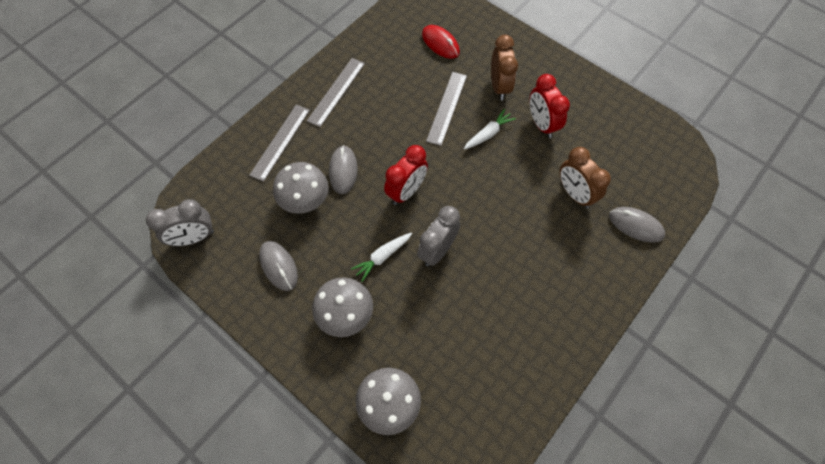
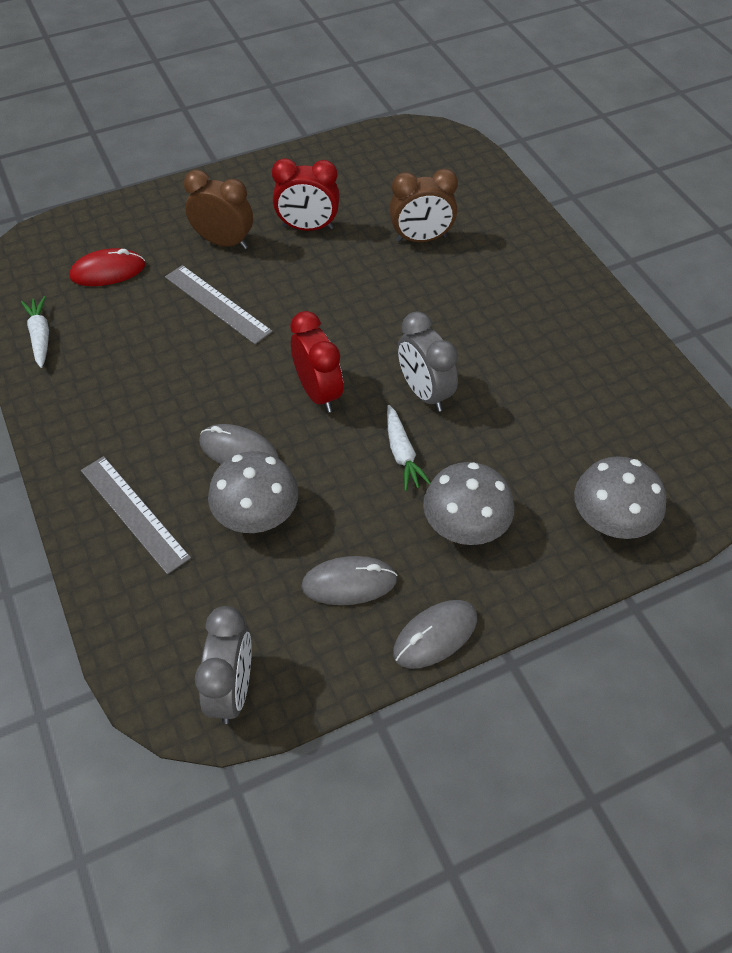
camera: 65 degrees left, 10 degrees down
grey ruler [307,58,365,127] -> none
white carrot [464,109,516,150] -> white carrot moved to [21,296,49,368]
grey mouse [609,207,665,243] -> grey mouse moved to [393,600,477,669]

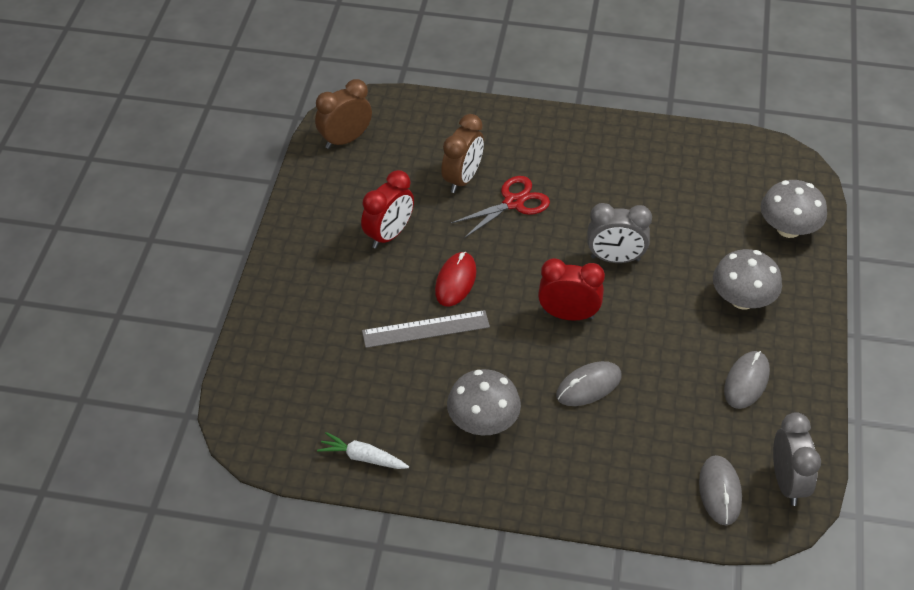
camera: 55 degrees left, 5 degrees down
red mouse [69,248,145,286] -> red mouse moved to [435,252,477,307]
grey ruler [81,456,191,574] -> none
brown clock [184,170,253,249] -> brown clock moved to [315,79,372,149]
grey clock [195,606,252,724] -> grey clock turned 45 degrees clockwise [773,412,821,506]
grey mushroom [208,452,299,533] -> grey mushroom moved to [447,369,521,435]
white carrot [387,405,431,491] -> none
grey mouse [393,600,477,669] -> grey mouse moved to [699,455,742,525]
none -> red scissors [451,176,550,238]

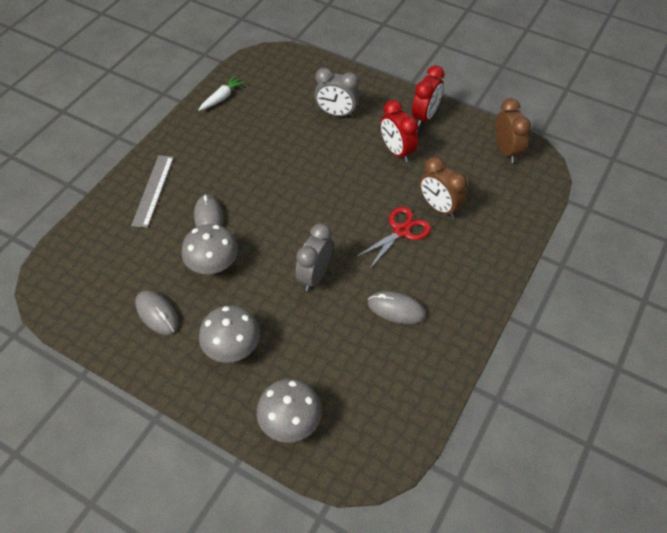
camera: 110 degrees right, 5 degrees up
grey ruler [362,310,490,348] -> grey ruler moved to [131,155,174,228]
red mouse [435,252,477,307] -> none
grey mushroom [447,369,521,435] -> grey mushroom moved to [182,224,238,274]
red scissors [451,176,550,238] -> red scissors turned 120 degrees counterclockwise [355,207,431,268]
red clock [538,258,605,321] -> red clock moved to [412,65,445,127]
grey mouse [699,455,742,525] -> grey mouse moved to [368,291,426,324]
grey clock [773,412,821,506] -> grey clock moved to [314,68,360,117]

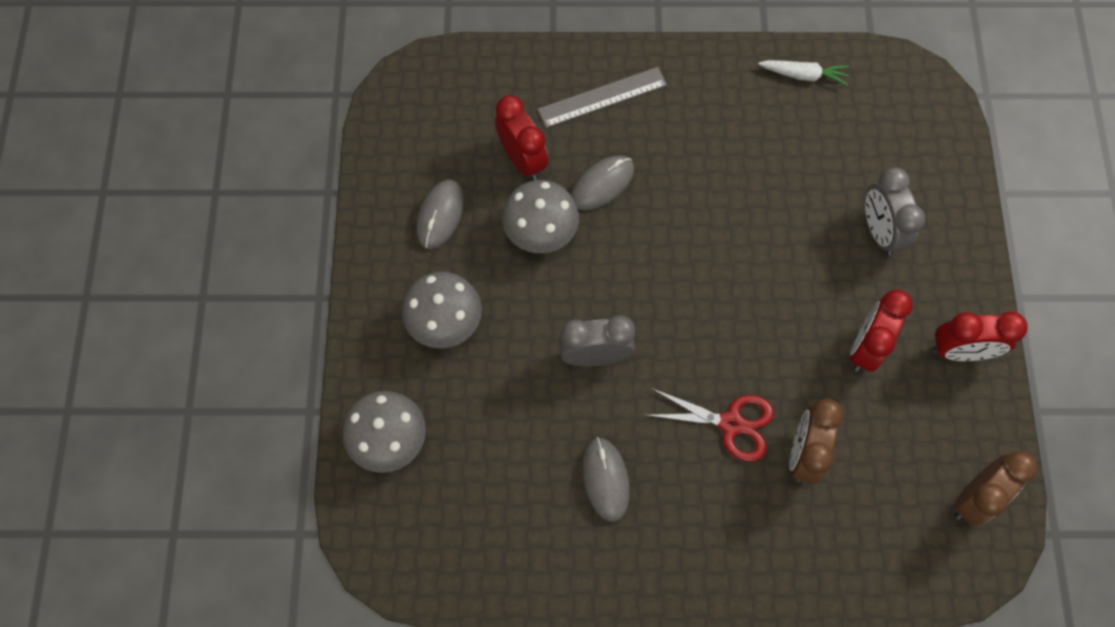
camera: 60 degrees right, 15 degrees up
none -> red clock [495,95,548,180]

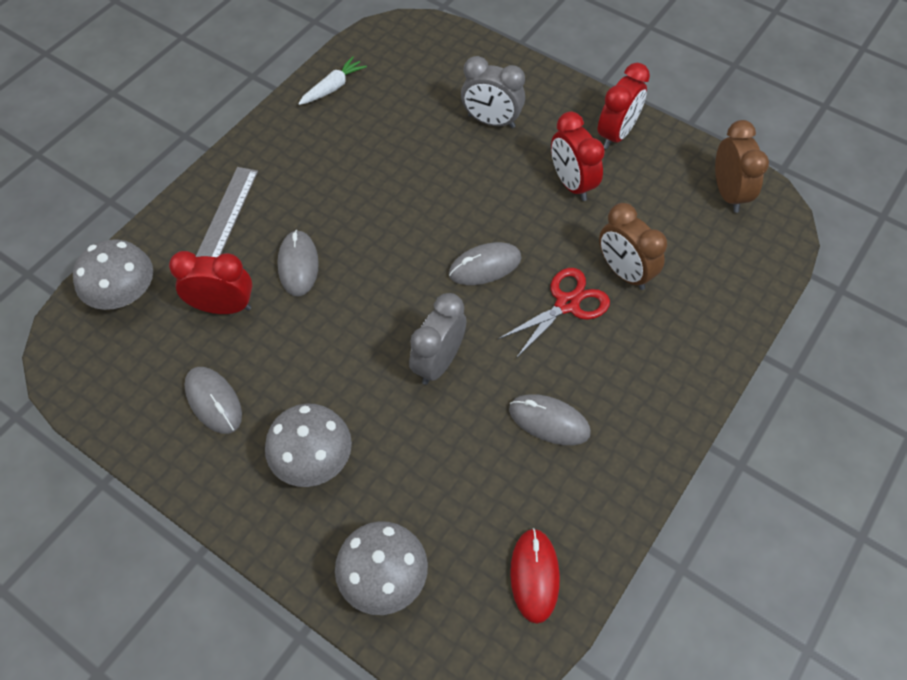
camera: 55 degrees left, 10 degrees down
grey mushroom [502,180,579,253] -> grey mushroom moved to [73,239,153,310]
none -> grey mouse [449,242,522,285]
none -> red mouse [510,528,560,624]

